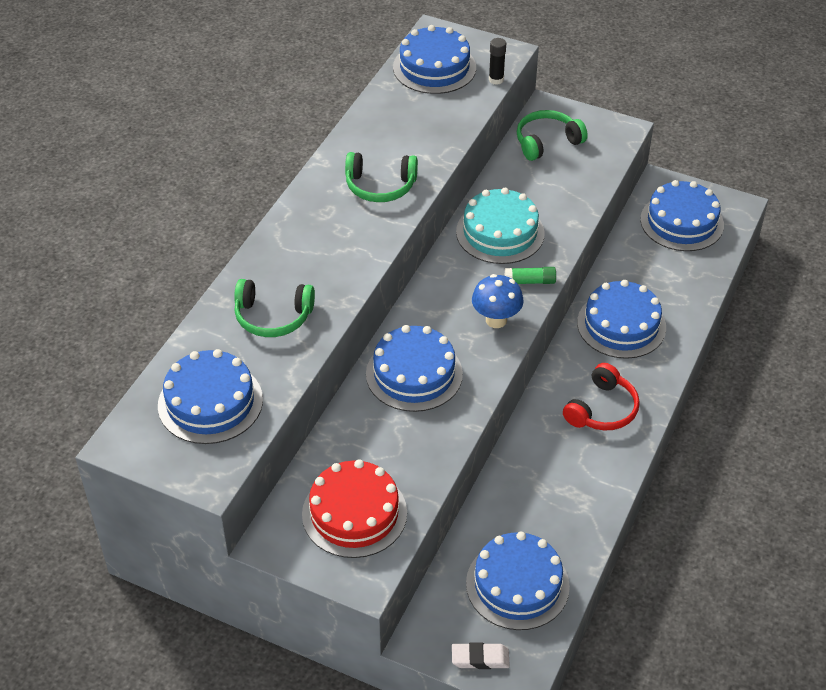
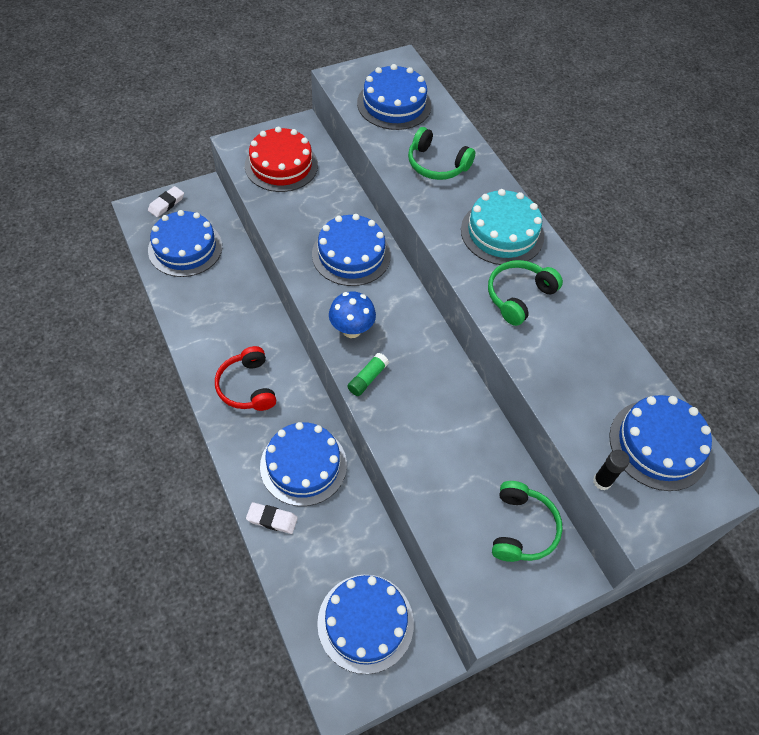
camera: 125 degrees right, 10 degrees up
green headphones [234,279,315,337] -> green headphones turned 105 degrees counterclockwise [408,127,476,180]
turquoise cake [456,188,545,264] -> turquoise cake moved to [461,189,544,265]
none -> white eraser [246,502,298,534]

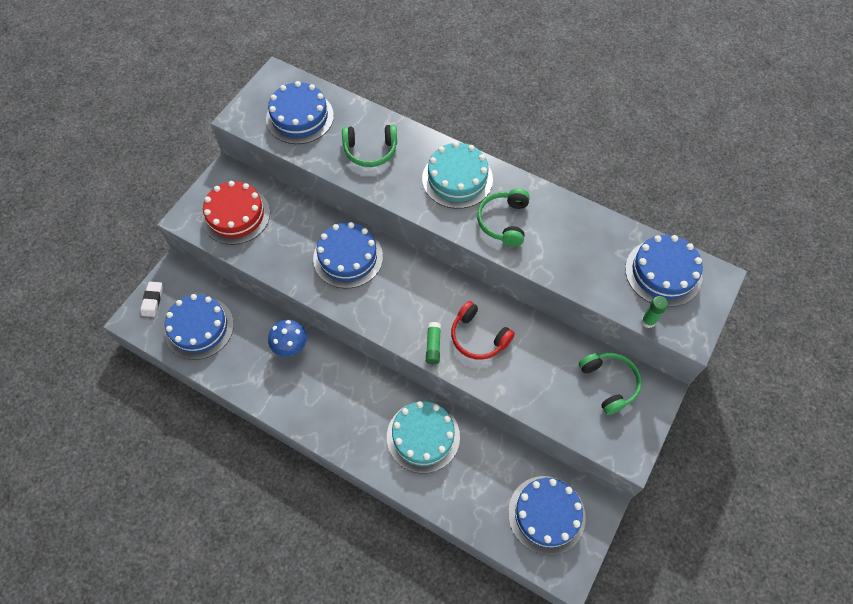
camera: 30 degrees left, 5 degrees up
red headphones [215,346,276,411] -> red headphones moved to [451,301,515,360]
white eraser [246,502,298,534] -> none
blue cake [260,422,347,506] -> turquoise cake [387,401,460,473]
blue mushroom [329,291,376,338] -> blue mushroom moved to [268,319,307,357]
black glue stick [593,450,630,490] -> green glue stick [641,296,668,328]

